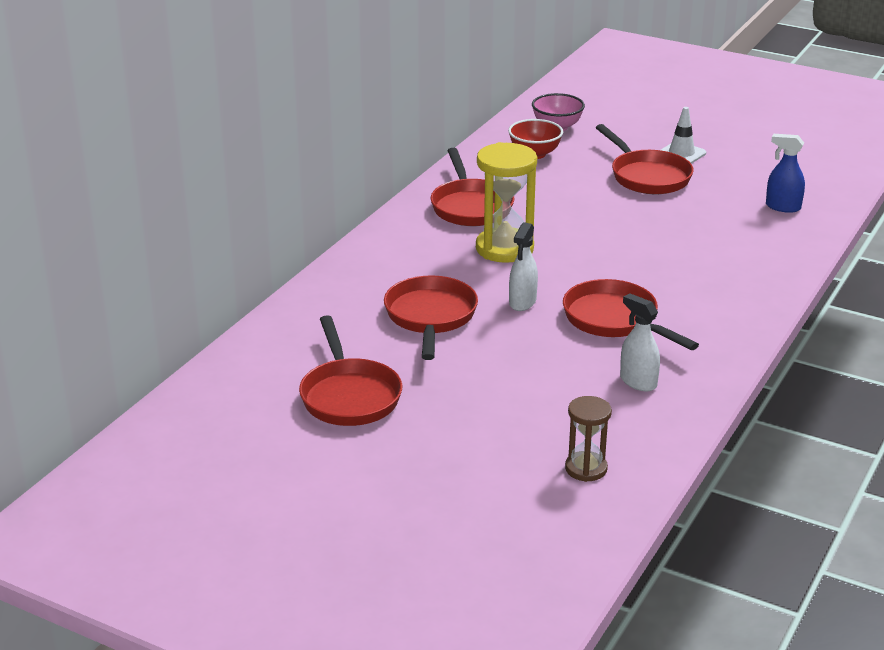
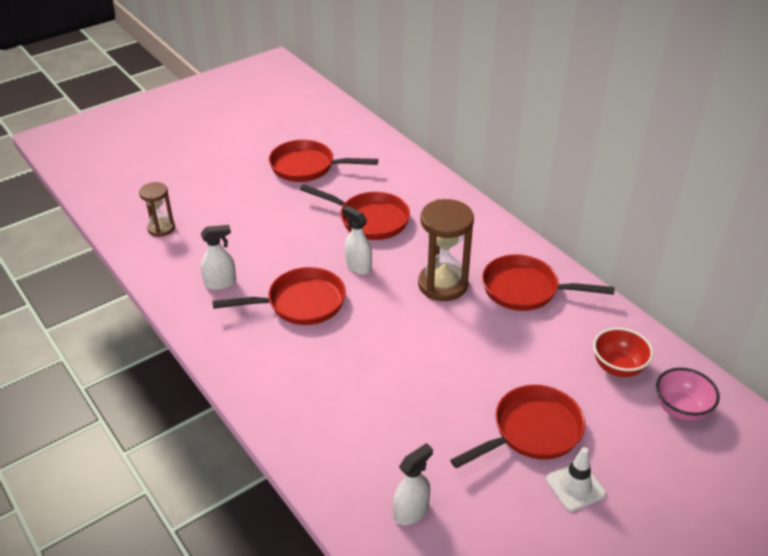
camera: 115 degrees right, 10 degrees up
yellow hourglass [476,142,537,263] -> brown hourglass [418,199,474,301]
red pan [596,124,694,194] -> red pan turned 150 degrees clockwise [450,385,585,468]
blue spray bottle [766,134,805,213] -> white spray bottle [393,443,433,525]

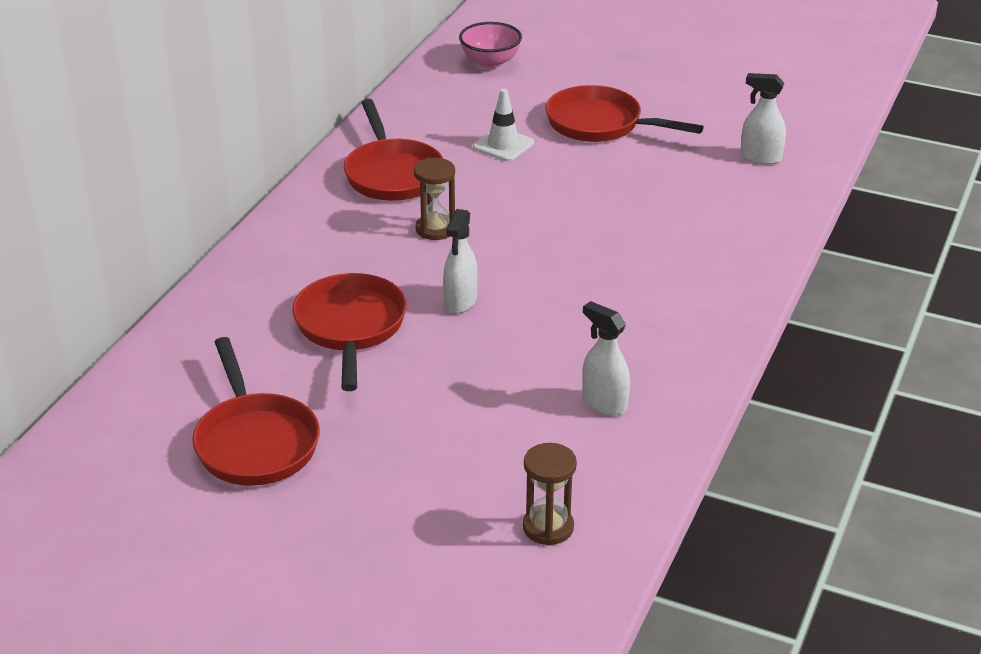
camera: 120 degrees left, 5 degrees down
red pan [212,267,346,325] -> none
brown hourglass [418,199,474,301] -> brown hourglass [414,158,455,240], size x0.58
white traffic cone [546,447,606,512] -> white traffic cone moved to [473,88,534,161]
red bowl [593,328,653,377] -> none

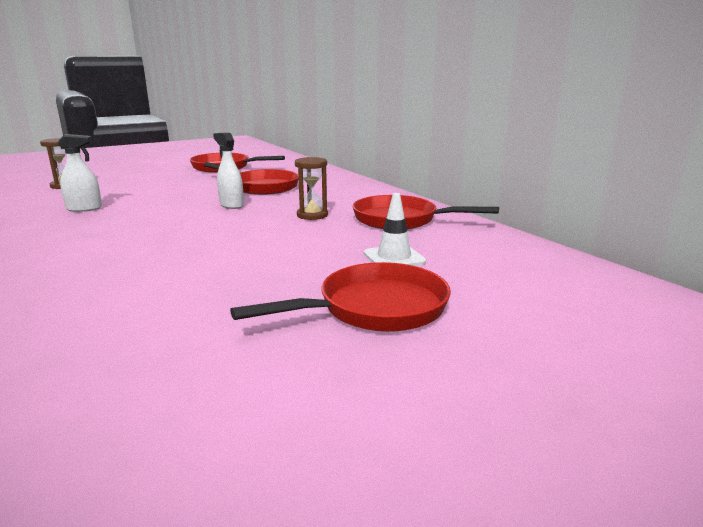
camera: 125 degrees right, 15 degrees down
pink bowl [459,22,522,69] -> none
white spray bottle [741,73,786,165] -> none

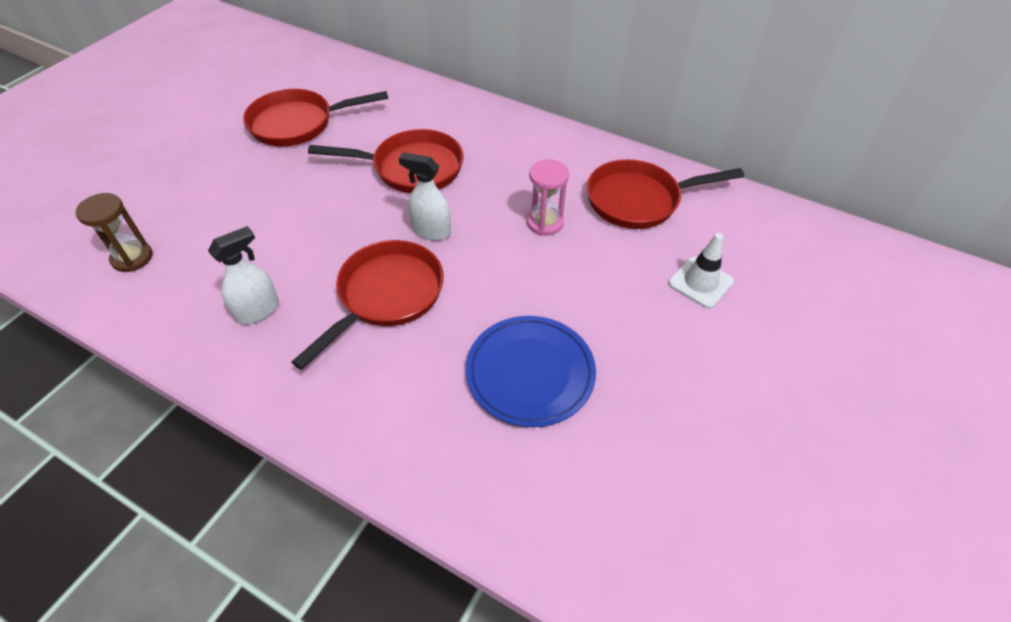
camera: 30 degrees left, 30 degrees up
red pan [230,262,451,332] -> red pan moved to [291,240,444,370]
brown hourglass [295,157,328,220] -> pink hourglass [527,159,569,236]
none -> blue plate [466,316,596,427]

